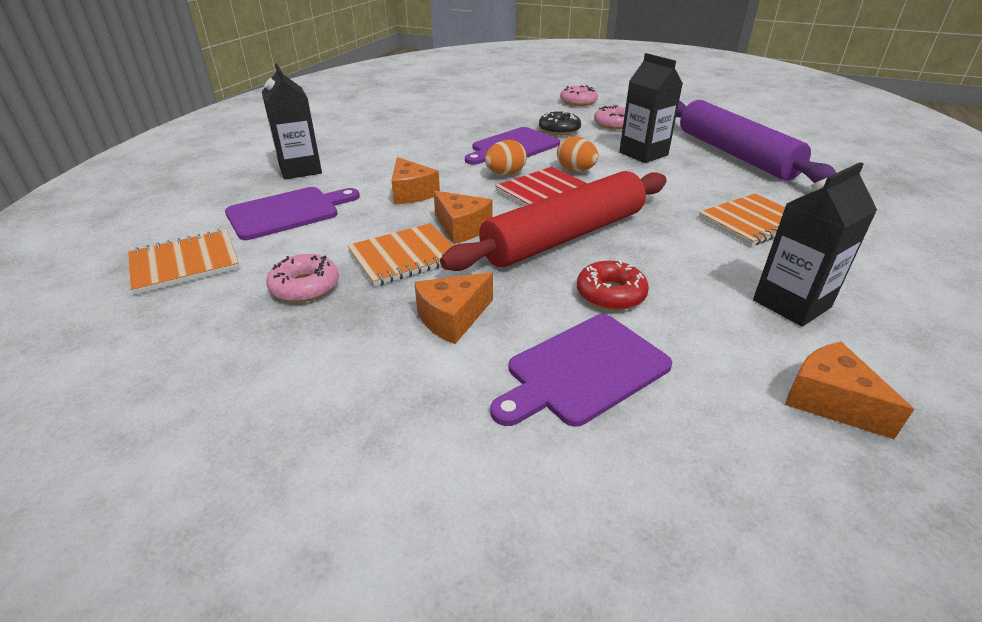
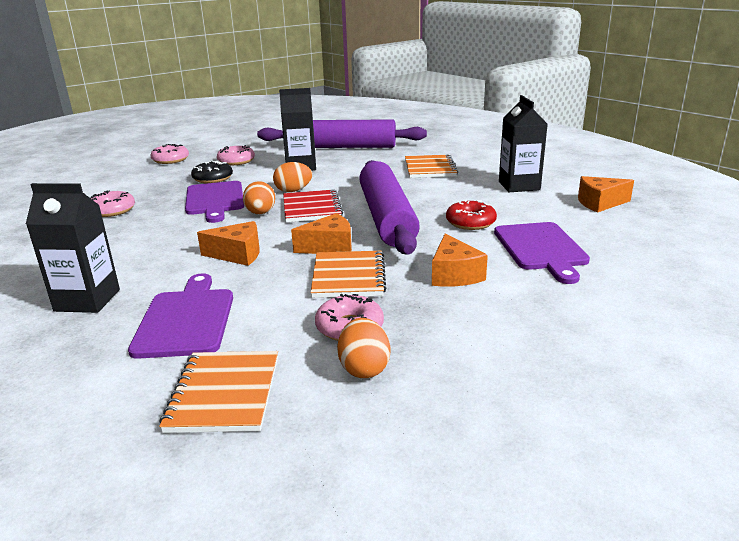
camera: 60 degrees left, 10 degrees down
red rolling pin [440,171,667,271] -> purple rolling pin [359,160,420,255]
none -> pink donut [90,191,135,217]
none -> orange egg [337,318,390,378]

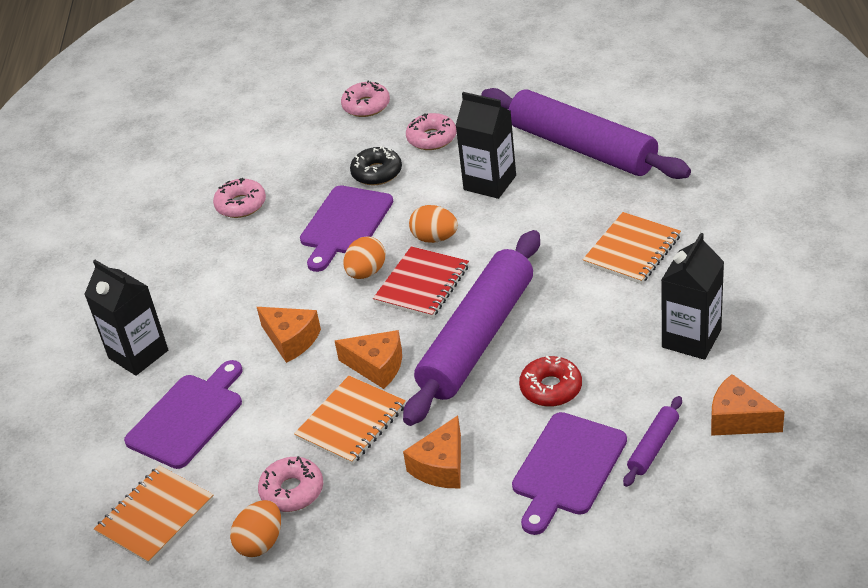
camera: 40 degrees right, 15 degrees up
none -> purple rolling pin [623,396,682,487]

